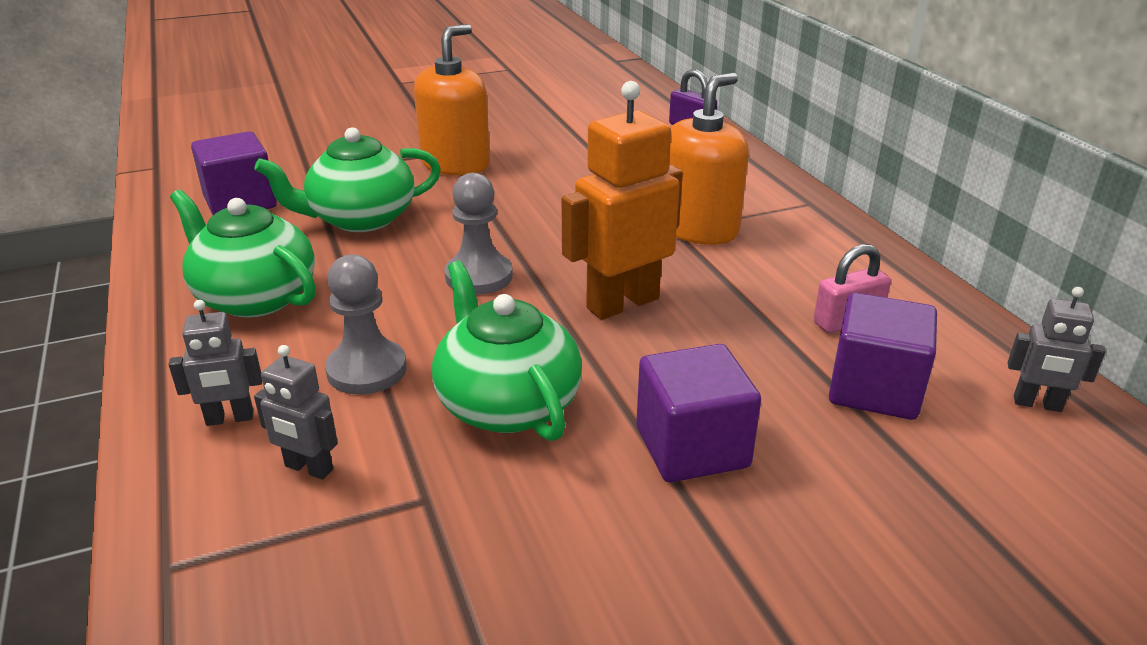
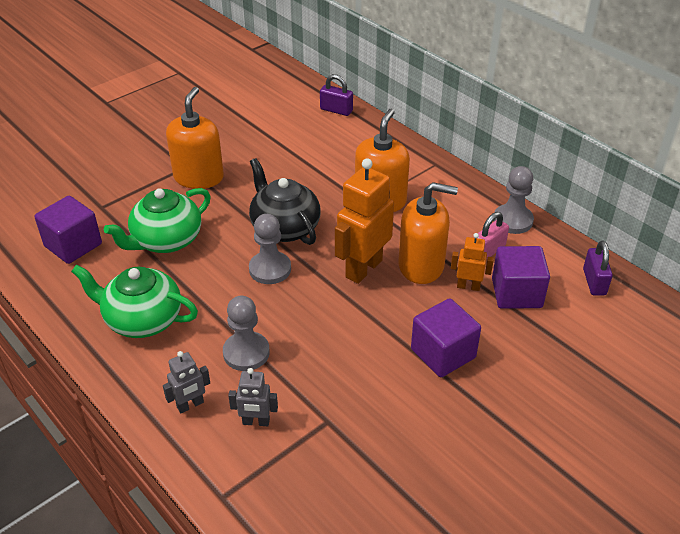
camera: 20 degrees left, 10 degrees up
green teapot [432,261,582,441] -> none
grey robot [1007,287,1106,412] -> purple padlock [583,241,613,295]
none -> black teapot [249,158,321,245]
none -> orange soap dispenser [398,182,458,284]
none -> orange robot [451,233,494,291]
none -> grey pawn [494,166,534,234]

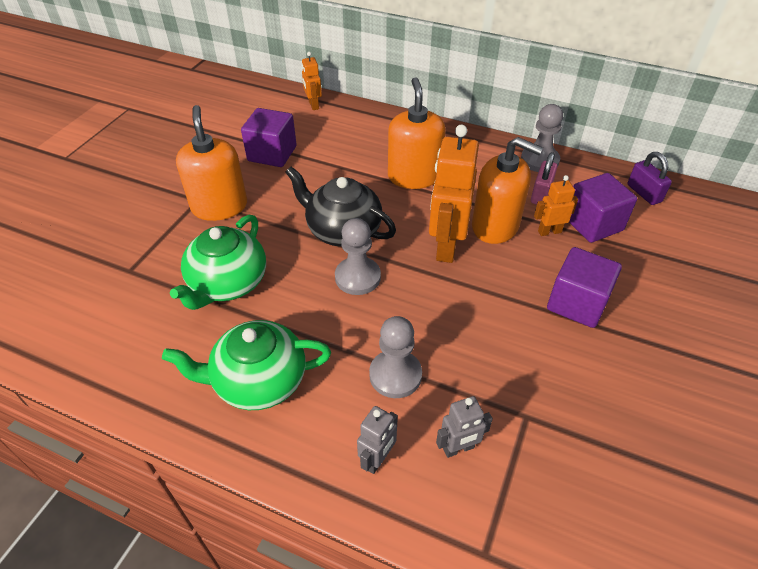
camera: 25 degrees left, 5 degrees up
purple cube [34,196,102,264] -> purple cube moved to [241,108,297,167]
purple padlock [320,74,353,116] -> orange robot [302,52,322,110]
orange soap dispenser [398,182,458,284] -> orange soap dispenser turned 45 degrees clockwise [472,137,543,244]

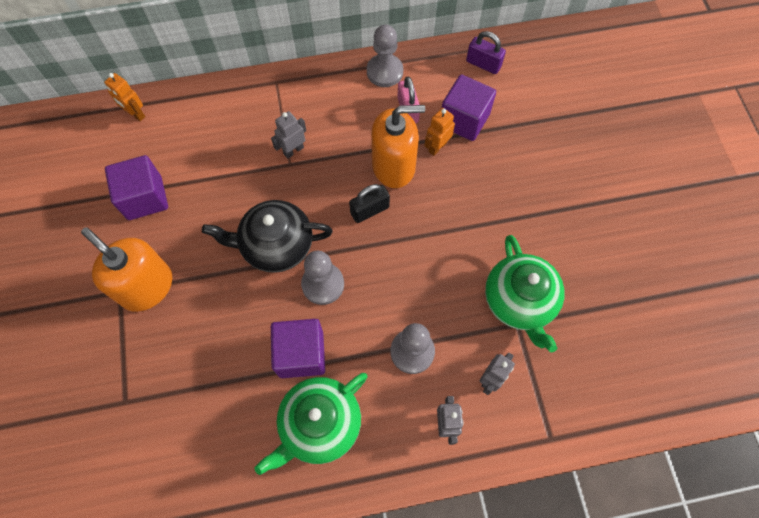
camera: 35 degrees left, 20 degrees up
green teapot [170,215,266,310] -> green teapot moved to [485,235,564,353]
orange soap dispenser [388,77,445,189] -> grey robot [271,111,306,158]
orange robot [429,125,479,263] -> black padlock [349,184,390,223]
purple cube [547,247,622,328] -> purple cube moved to [271,319,325,378]

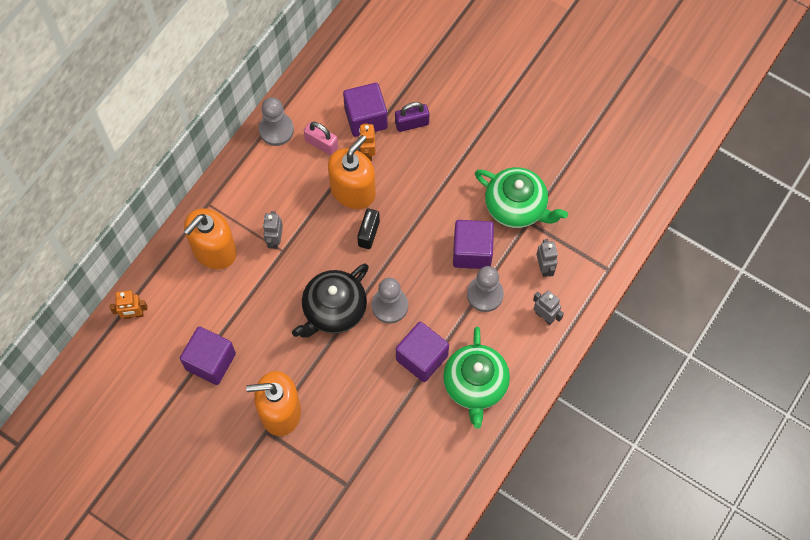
camera: 45 degrees left, 0 degrees up
purple padlock [466,31,506,74] -> purple padlock moved to [395,102,429,132]
none -> orange soap dispenser [184,208,237,269]
none -> purple cube [453,220,494,269]

